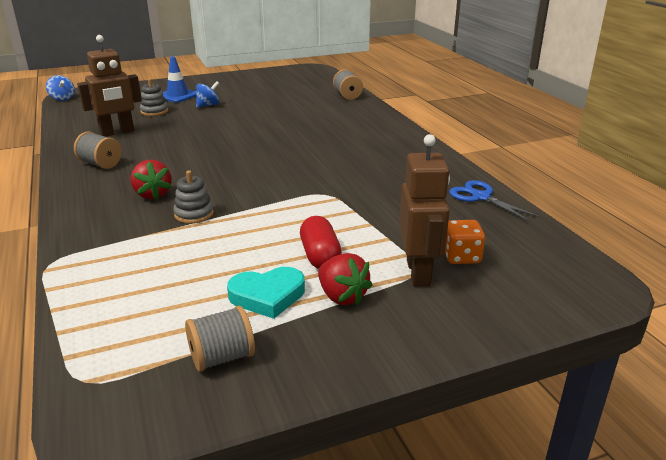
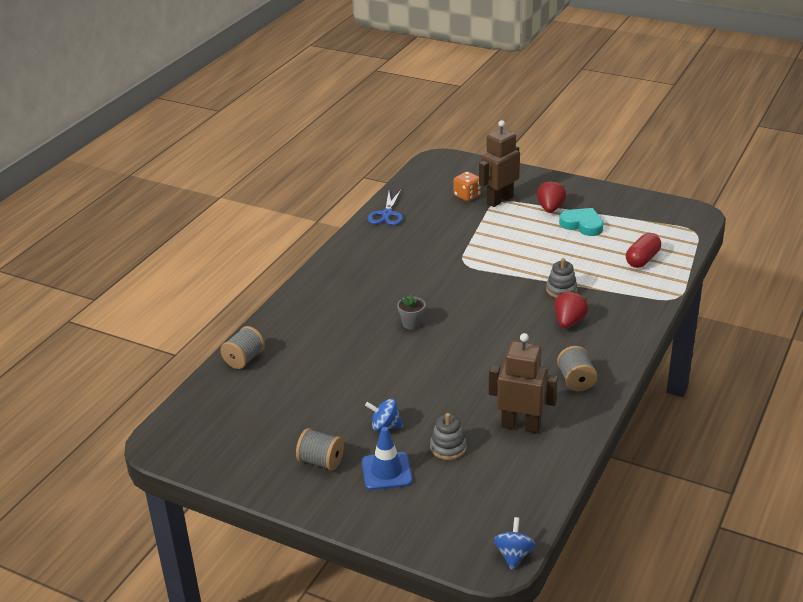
camera: 130 degrees left, 5 degrees up
grey spool [185,306,255,372] -> grey spool moved to [296,428,344,471]
red capsule [300,216,342,269] -> red capsule moved to [626,233,661,268]
none -> grey flower pot [397,294,425,329]

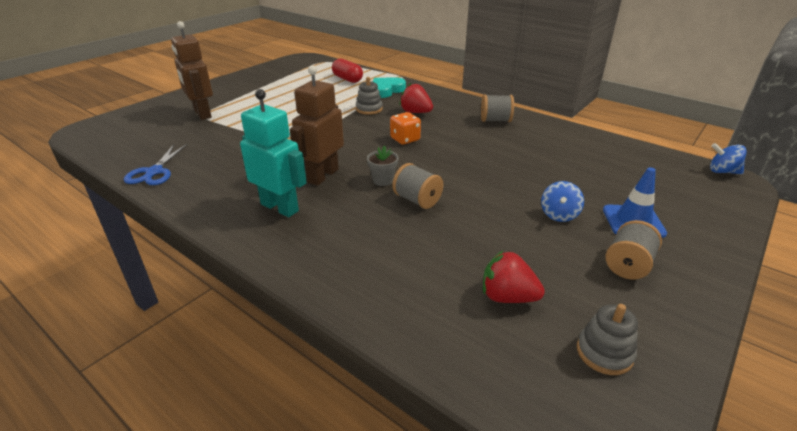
camera: 80 degrees left, 0 degrees up
grey spool [221,326,265,369] -> grey spool moved to [392,163,443,209]
blue scissors [368,190,403,225] -> blue scissors turned 75 degrees clockwise [124,144,188,185]
grey stacking toy [430,413,467,460] -> grey stacking toy moved to [577,304,638,375]
orange dice [454,172,481,201] -> orange dice moved to [390,112,421,145]
brown robot [489,333,558,433] -> brown robot moved to [290,65,344,186]
red strawberry [537,180,566,213] -> red strawberry moved to [483,251,545,303]
turquoise heart [559,208,604,236] -> turquoise heart moved to [373,77,406,98]
none -> turquoise robot [240,89,307,217]

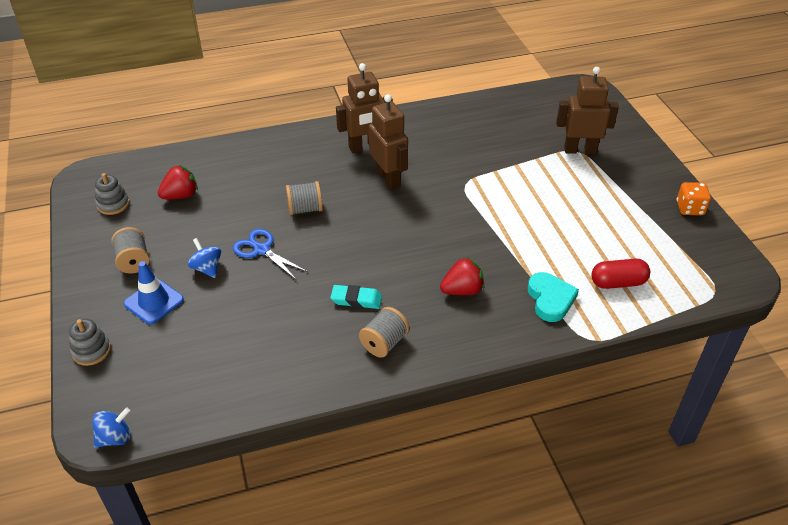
camera: 125 degrees right, 10 degrees up
blue scissors [124,144,188,185] -> blue scissors moved to [233,229,308,279]
turquoise robot [240,89,307,217] -> brown robot [336,63,393,153]
grey stacking toy [356,77,383,115] -> grey stacking toy moved to [69,319,111,366]
grey flower pot [367,145,399,186] -> none
orange dice [390,112,421,145] -> orange dice moved to [677,182,711,215]
none -> turquoise eraser [330,285,382,309]

